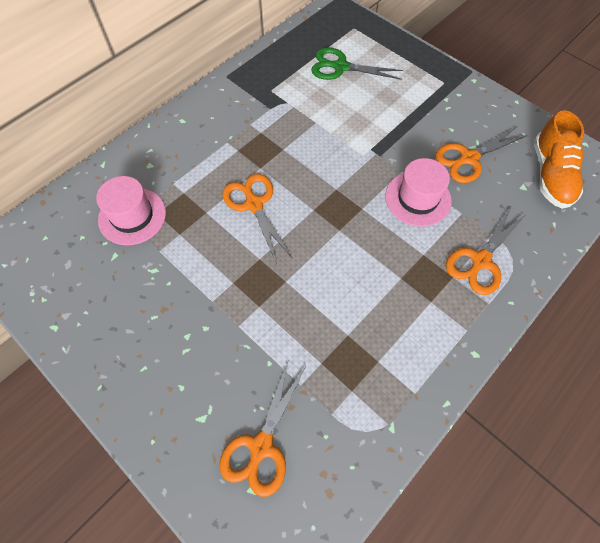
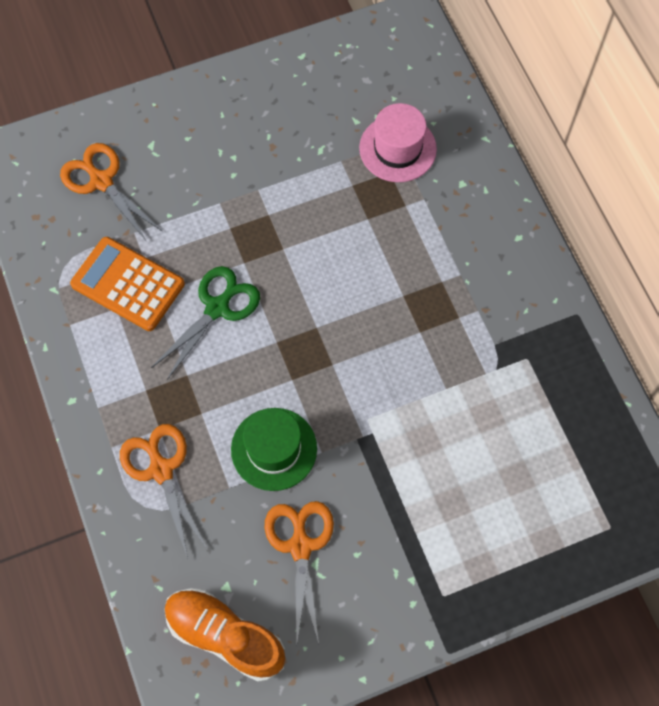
camera: 115 degrees right, 5 degrees up
orange scissors [223,174,293,264] -> none
green scissors [311,47,403,80] -> green scissors moved to [151,266,260,380]
pink hat [385,158,452,227] -> green hat [231,408,317,491]
none -> orange calculator [70,237,185,331]

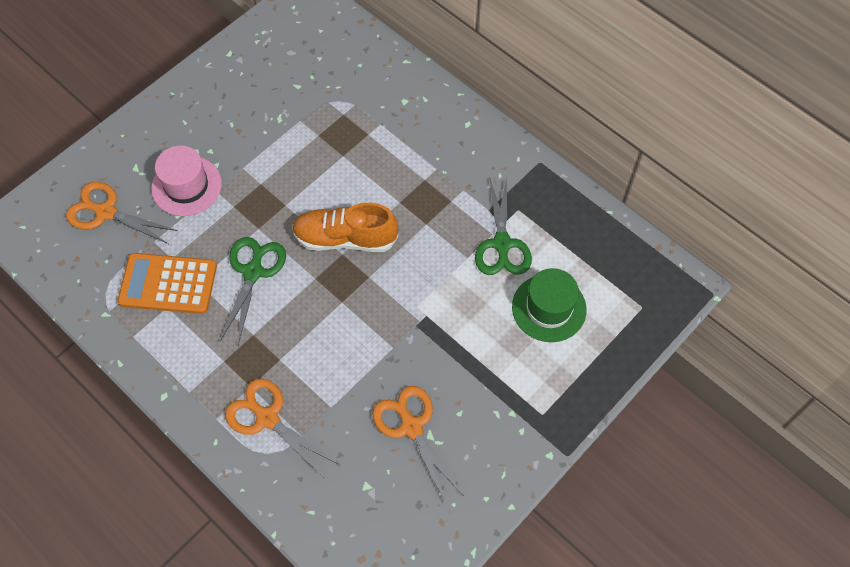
camera: 25 degrees left, 5 degrees down
orange shoe [165,589,285,682] -> orange shoe moved to [292,203,399,252]
green hat [231,408,317,491] -> green hat moved to [512,268,587,342]
pink hat [359,103,437,182] -> pink hat moved to [151,145,222,216]
none -> green scissors [475,176,532,275]

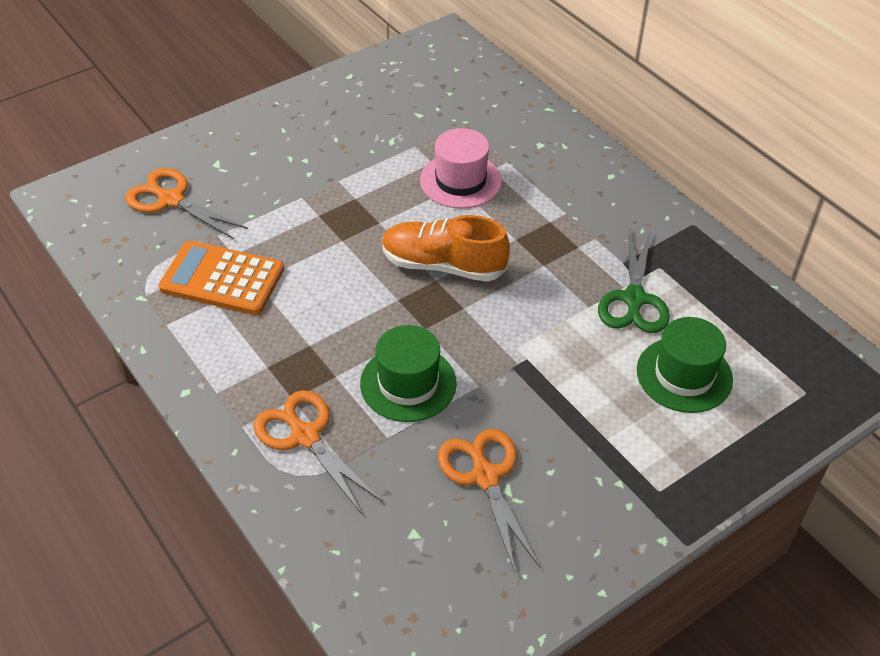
camera: 10 degrees right, 15 degrees down
pink hat [151,145,222,216] -> pink hat moved to [420,128,502,209]
green scissors [220,237,286,345] -> none
none -> green hat [360,325,457,422]

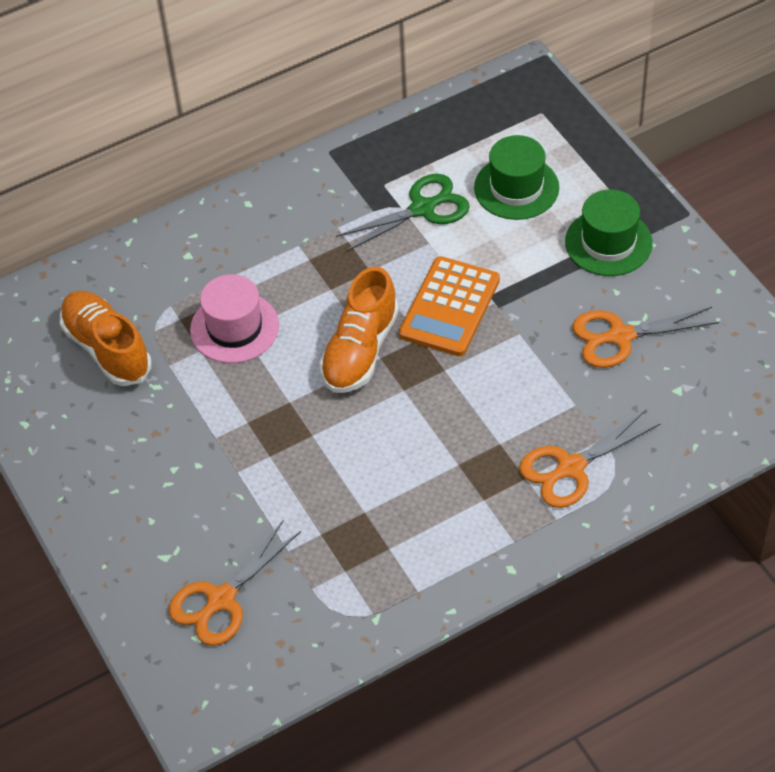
camera: 80 degrees left, 5 degrees up
orange calculator [159,241,284,315] -> orange calculator moved to [399,256,500,356]
green hat [360,325,457,422] -> green hat moved to [565,189,653,276]
green scissors [598,229,670,333] -> green scissors turned 45 degrees counterclockwise [336,174,469,252]
none -> orange shoe [60,291,151,386]

